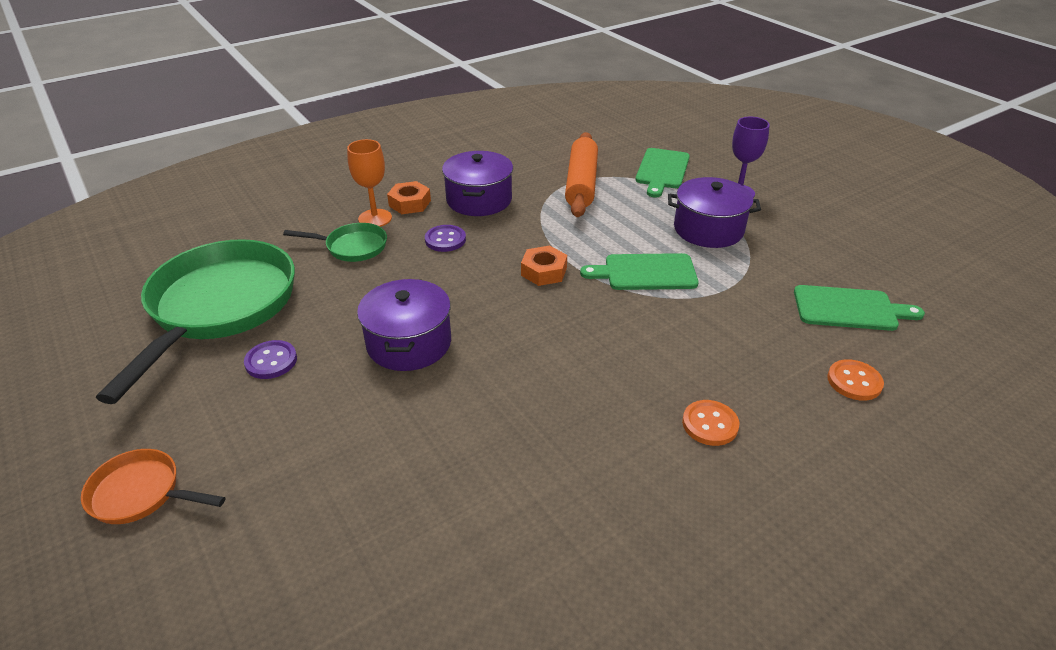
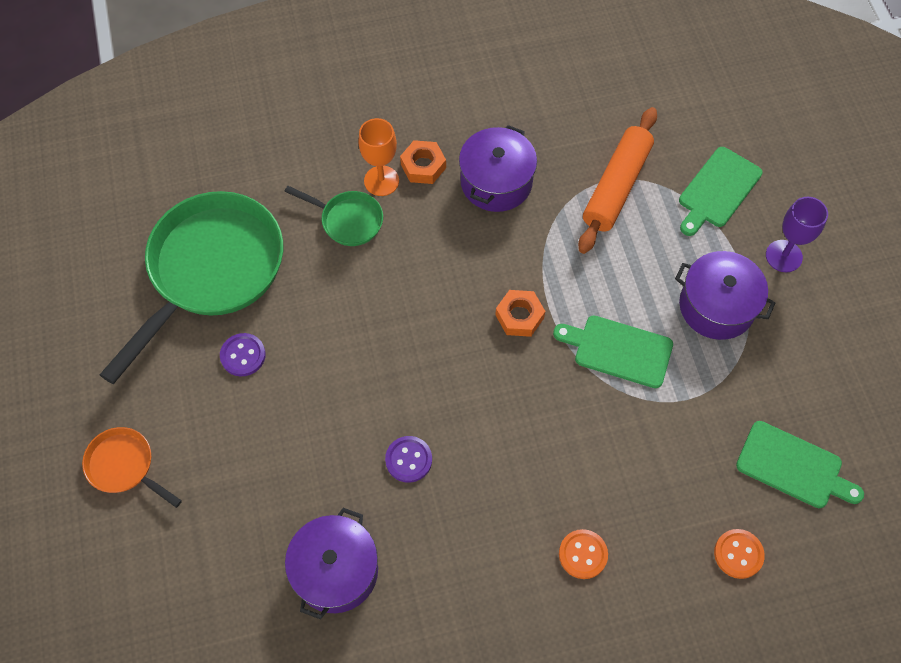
camera: 20 degrees right, 25 degrees up
purple pot [357,279,451,371] -> purple pot moved to [285,508,378,620]
purple button [425,225,466,252] -> purple button moved to [385,436,432,483]

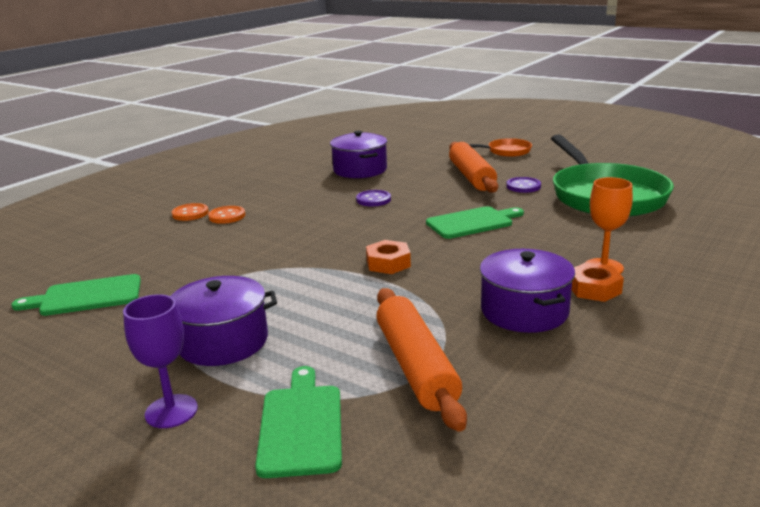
camera: 140 degrees right, 40 degrees down
green pan [284,186,383,246] -> none
green cutting board [553,315,673,388] -> green cutting board moved to [426,206,524,239]
orange button [714,529,765,579] -> orange button moved to [172,203,209,221]
none -> orange rolling pin [449,142,498,193]

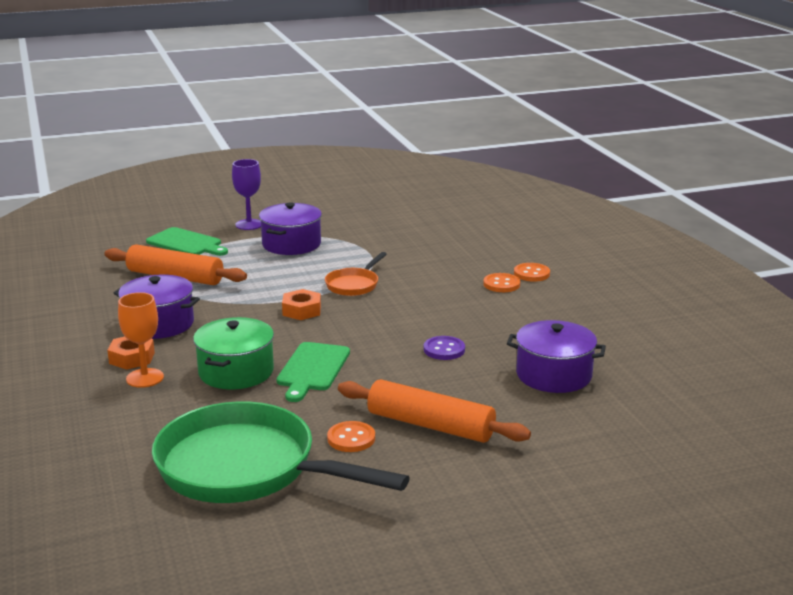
camera: 125 degrees right, 0 degrees up
green cutting board [11,274,141,316] -> none
orange pan [469,138,532,157] -> orange pan moved to [325,252,387,296]
purple button [506,177,541,193] -> orange button [327,421,375,452]
none -> green pot [193,317,274,389]

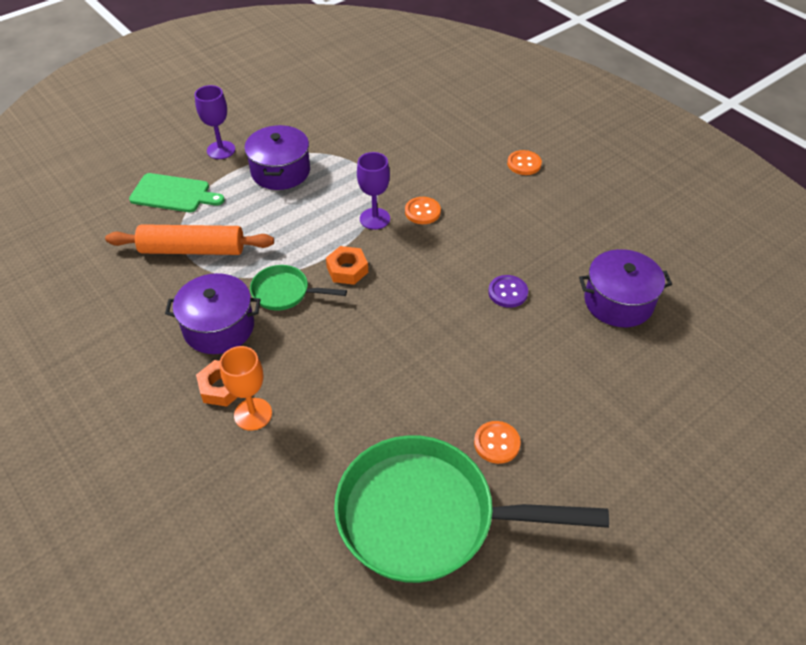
camera: 20 degrees left, 25 degrees up
green pot [193,317,274,389] -> none
green cutting board [276,342,350,402] -> none
orange pan [325,252,387,296] -> purple goblet [357,152,390,230]
orange rolling pin [338,379,531,443] -> none
orange button [483,273,520,292] -> orange button moved to [405,197,441,224]
none -> green pan [250,265,347,311]

